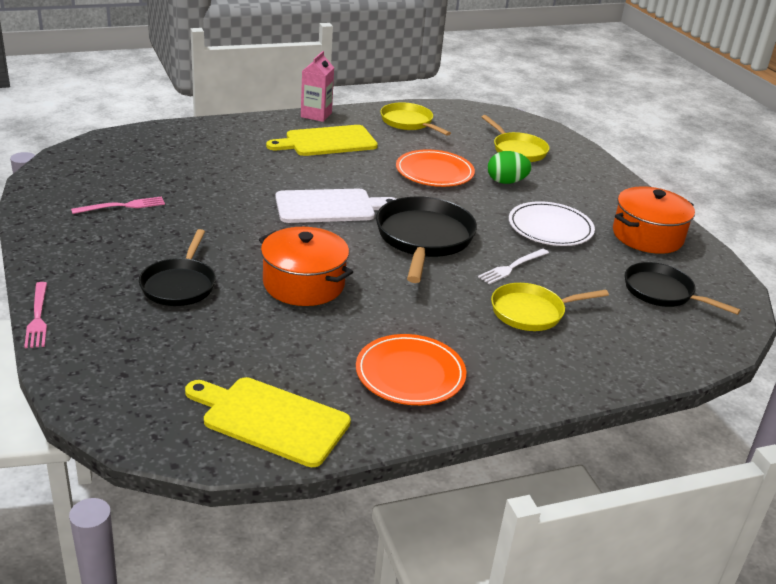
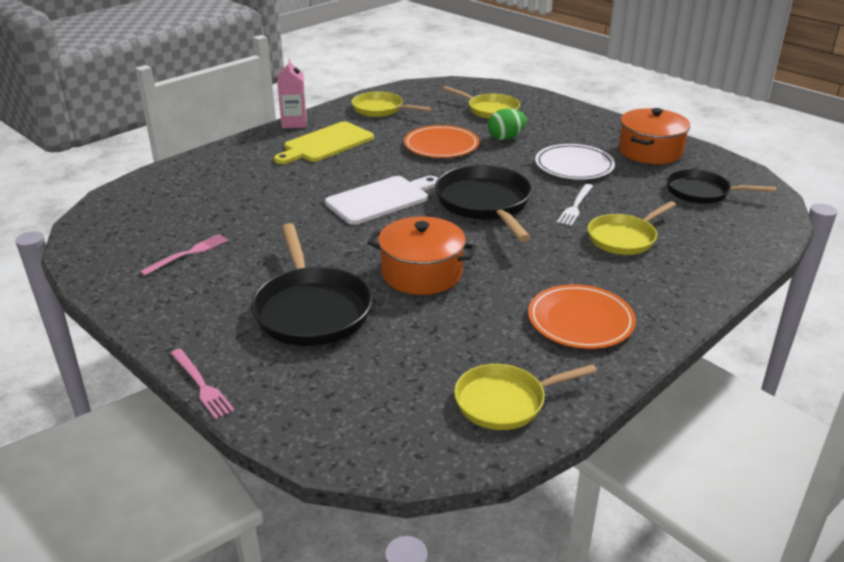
camera: 20 degrees left, 0 degrees up
black pan [139,229,216,306] -> black pan [251,223,372,346], size x1.53
yellow cutting board [185,377,351,467] -> yellow pan [454,364,597,430]

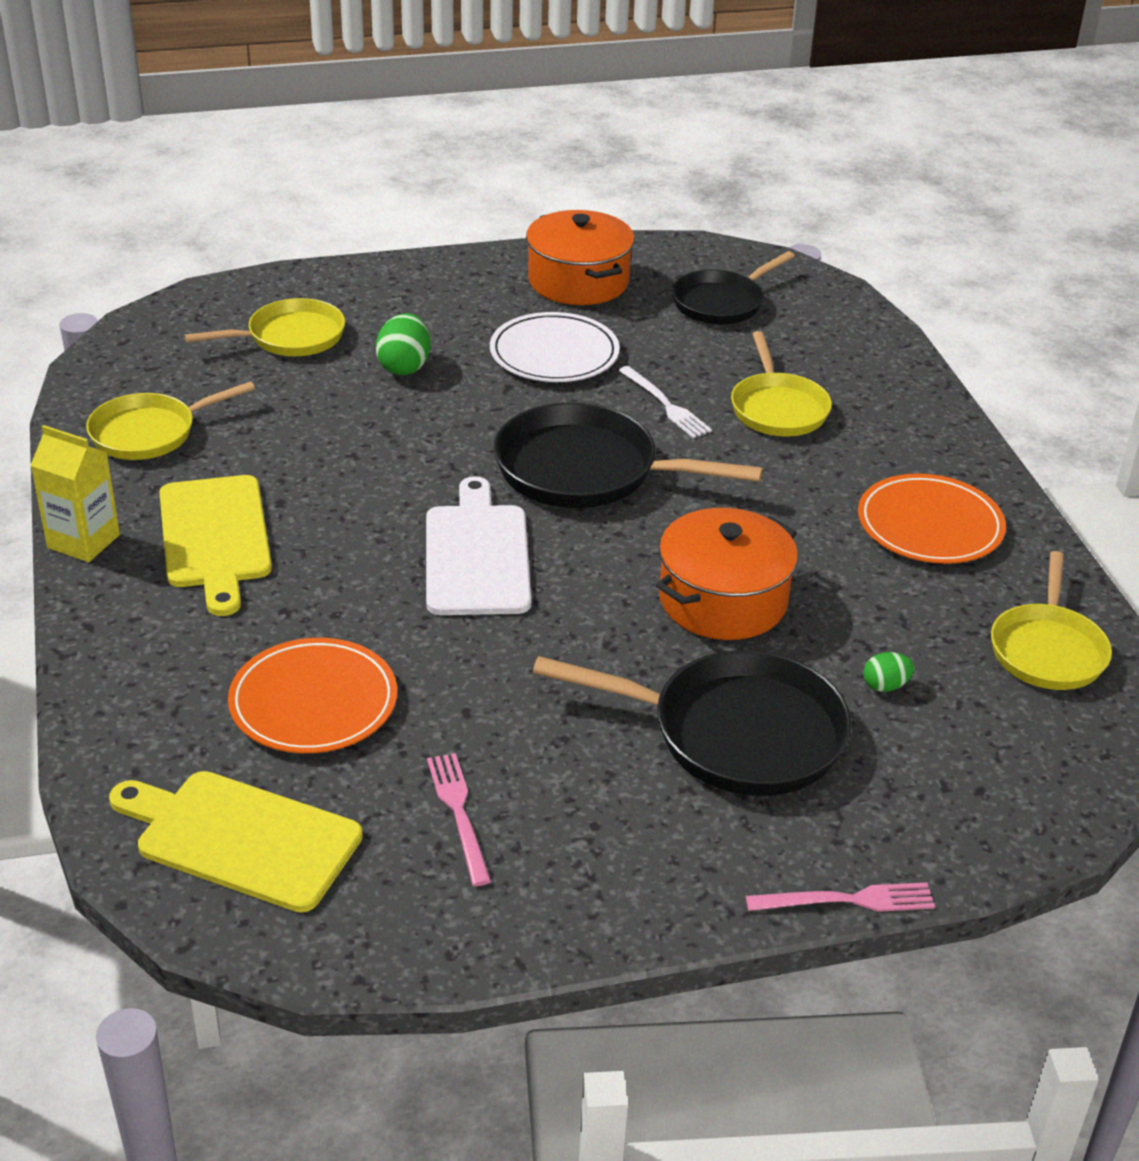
camera: 60 degrees left, 5 degrees up
pink carton [277,59,307,128] -> yellow carton [31,425,120,562]
orange plate [404,125,479,158] -> orange plate moved to [228,638,397,753]
none -> yellow cutting board [109,771,363,912]
none -> green egg [863,652,914,692]

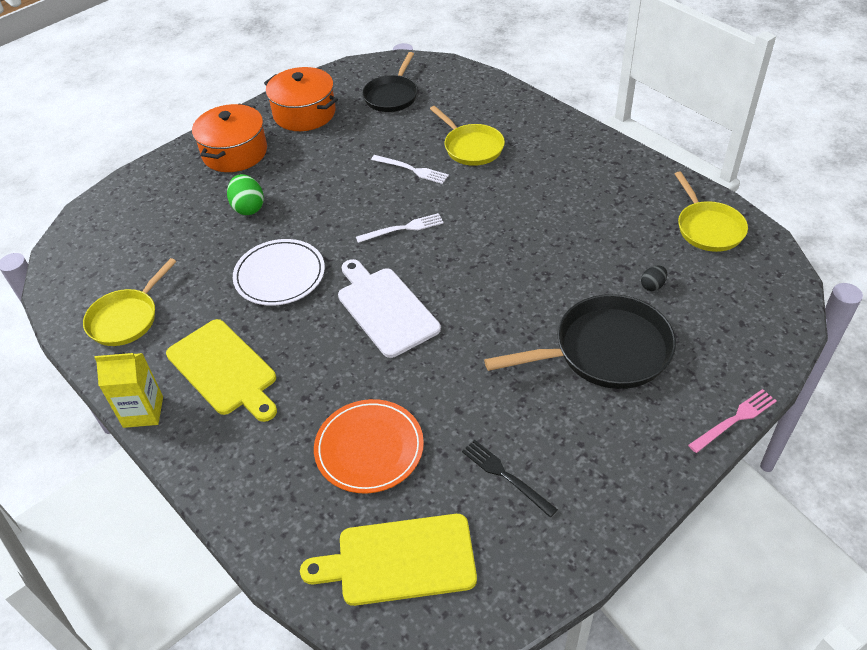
camera: 25 degrees left, 10 degrees up
yellow pan [185,298,345,356] -> none
pink fork [427,753,491,886] -> black fork [462,440,558,517]
white plate [490,312,620,382] -> white plate moved to [233,239,325,306]
black pan [494,402,763,508] -> white fork [356,213,444,243]
orange pot [656,508,798,640] -> orange pot moved to [192,104,267,172]
orange plate [858,473,1006,564] -> none
green egg [863,652,914,692] -> black egg [641,265,667,291]

